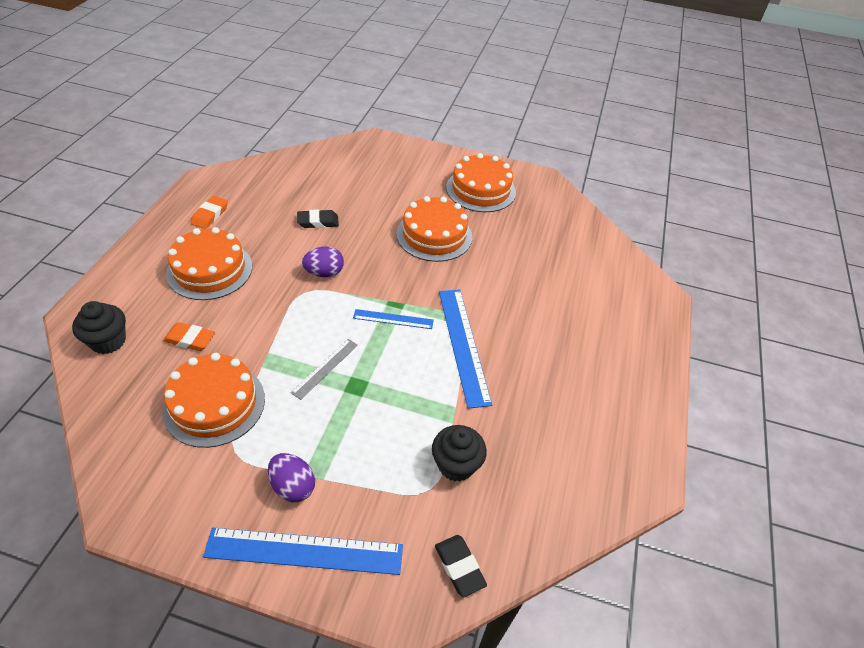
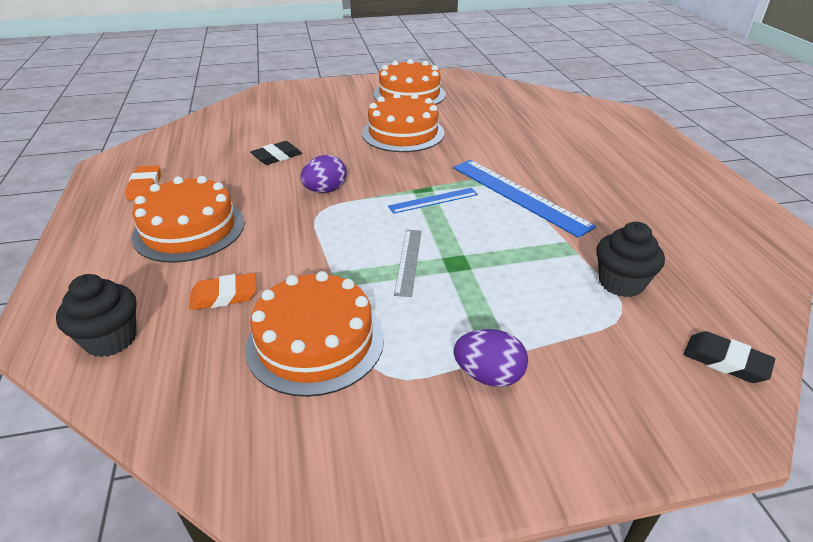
camera: 25 degrees left, 10 degrees down
blue ruler [203,527,403,575] -> none

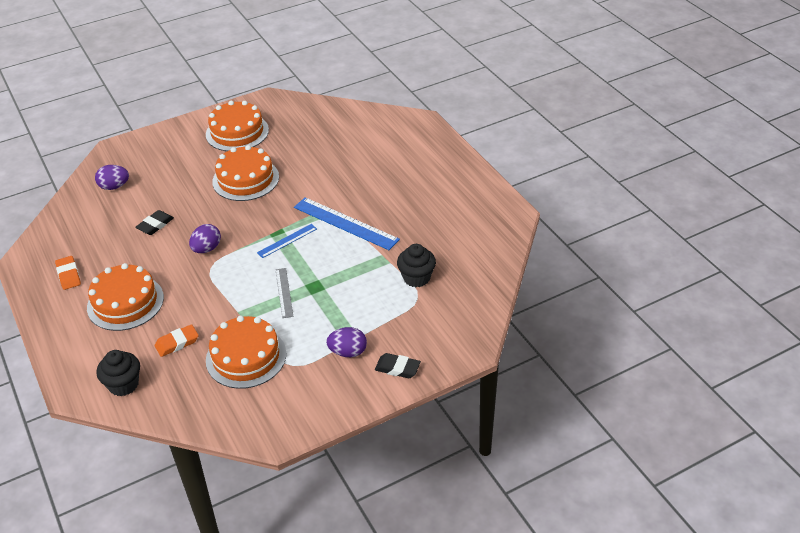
camera: 15 degrees left, 5 degrees up
black eraser [683,331,775,383] -> black eraser moved to [375,353,421,378]
none -> purple egg [95,165,129,190]

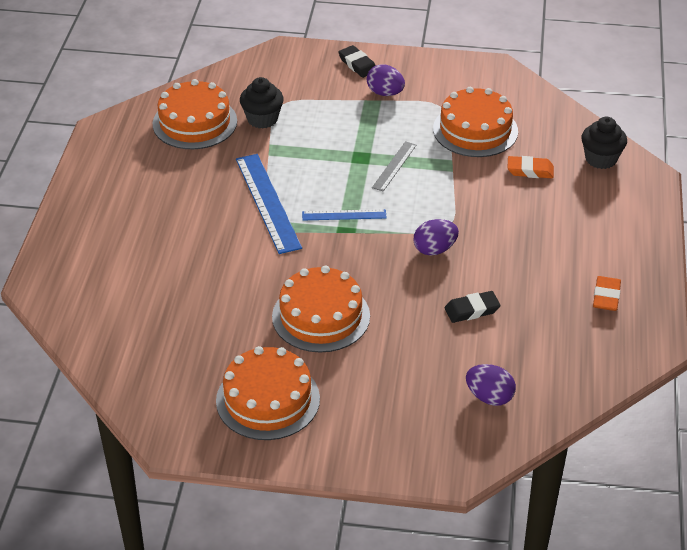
camera: 145 degrees left, 0 degrees up
orange cake [87,263,164,331] -> orange cake moved to [153,79,237,149]

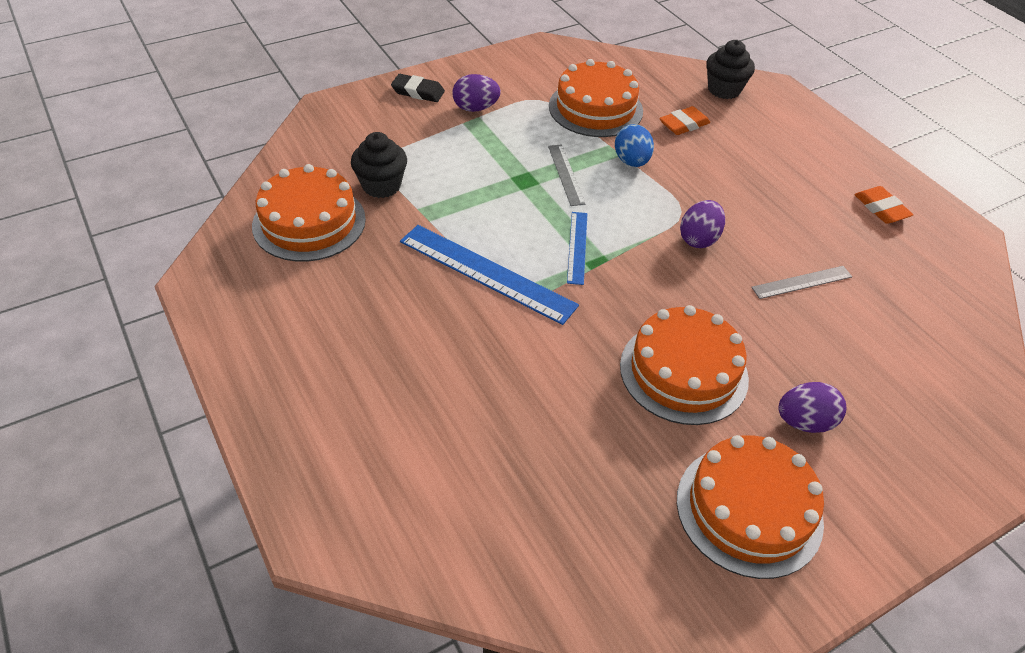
camera: 40 degrees left, 5 degrees up
blue ruler [302,209,387,220] -> blue ruler turned 45 degrees counterclockwise [567,212,587,285]
black eraser [445,291,501,323] -> grey ruler [751,266,852,299]
purple egg [466,364,516,406] -> purple egg moved to [778,382,846,433]
none -> blue egg [615,124,654,167]

